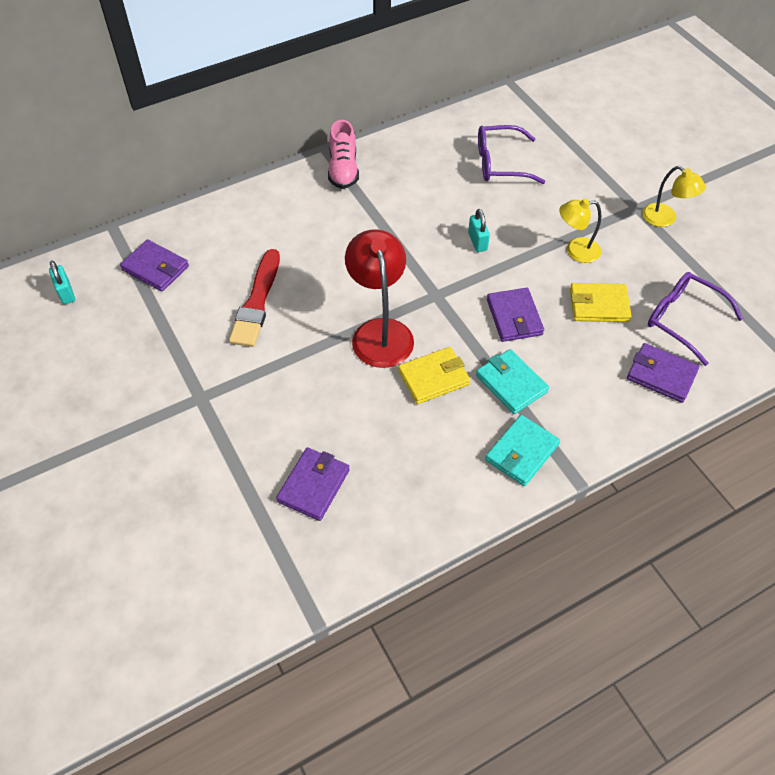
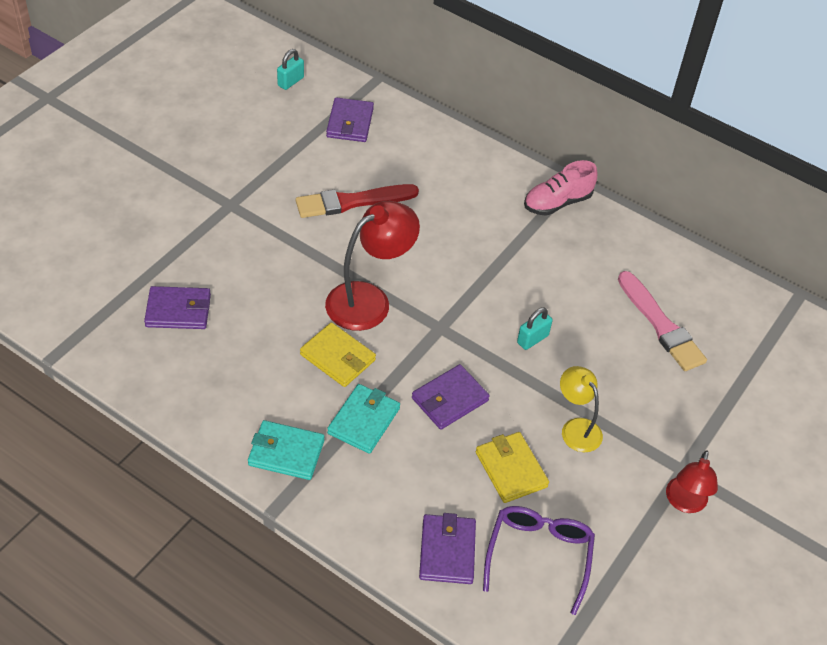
camera: 60 degrees right, 5 degrees down
purple glasses [478,125,545,184] -> pink brush [618,271,707,371]
yellow lamp [642,166,706,227] -> red lamp [666,450,718,513]

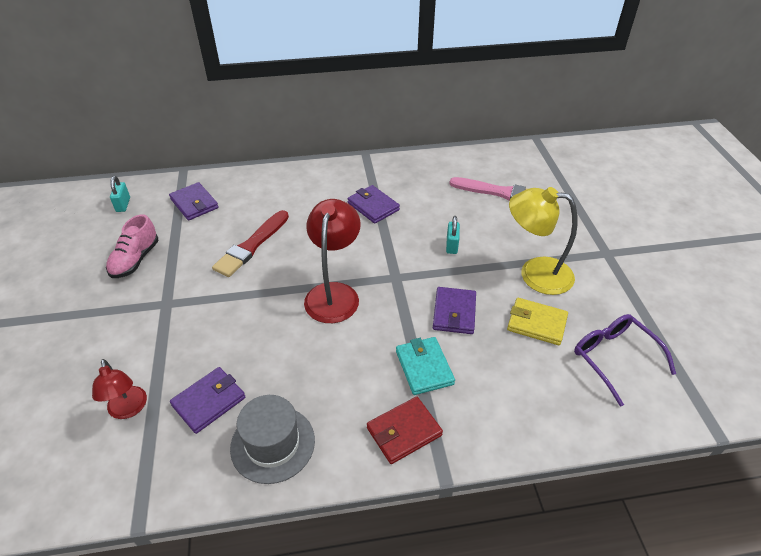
camera: 40 degrees left, 5 degrees down
turquoise wallet [248,420,325,480] -> red wallet [367,397,443,464]
yellow wallet [300,322,376,387] -> none
purple wallet [419,513,476,584] -> purple wallet moved to [347,185,400,224]
pink shoe [524,160,597,216] -> pink shoe moved to [106,214,159,278]
yellow lamp [560,366,603,452] -> yellow lamp [509,187,578,295], size x1.66
red lamp [666,450,718,513] -> red lamp moved to [92,359,147,419]
none -> grey hat [230,395,315,484]

